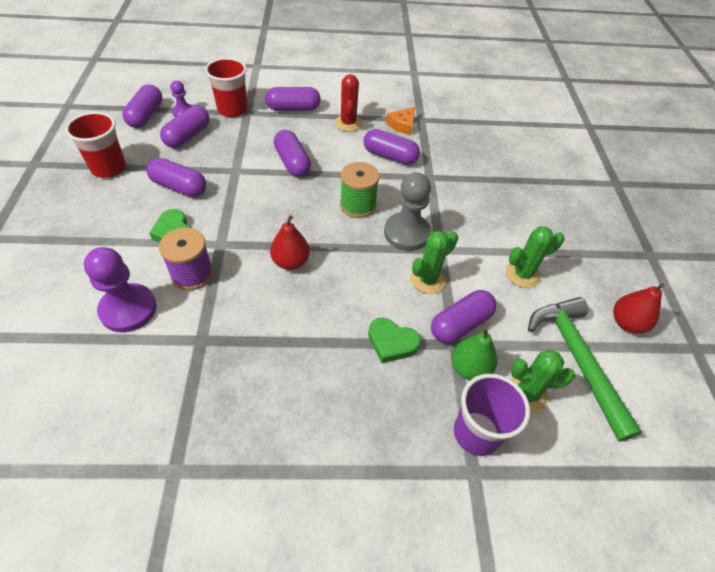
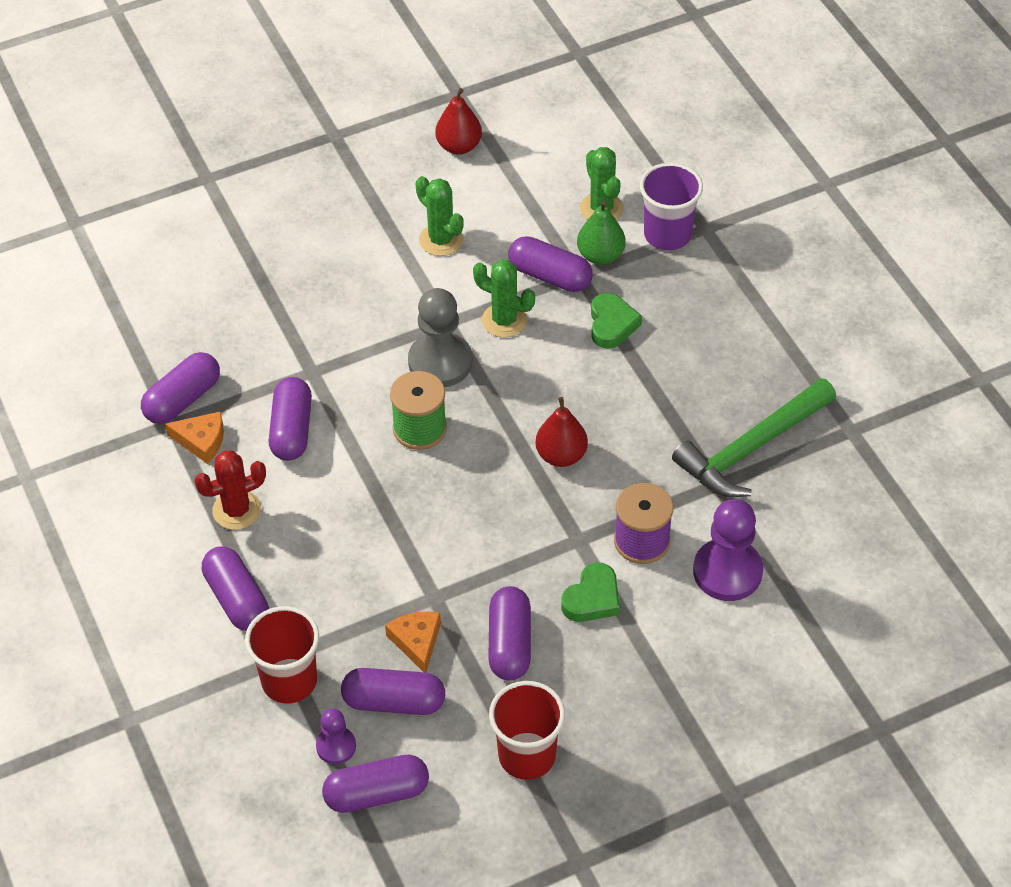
camera: 110 degrees left, 0 degrees up
purple capsule [274,130,311,177] -> purple capsule moved to [141,352,220,424]
green hammer [528,297,642,442] -> green hammer moved to [672,378,836,497]
none -> orange cheese [385,612,441,672]

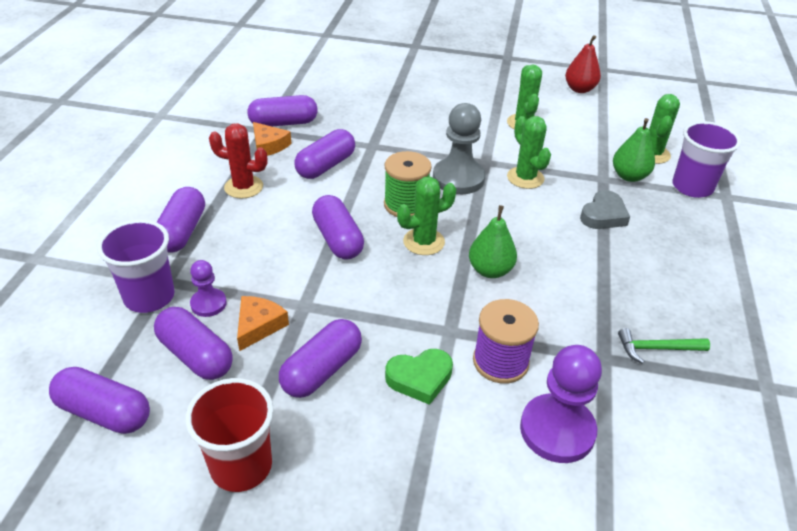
camera: 35 degrees right, 10 degrees down
red cup [245,606,319,704] -> purple cup [97,220,175,313]
purple pawn [316,708,356,764] -> purple pawn moved to [190,260,227,317]
purple capsule [508,236,593,292] -> purple capsule moved to [312,195,364,260]
red pear [535,397,588,467] -> green pear [469,205,517,278]
green heart [591,293,642,349] -> grey heart [580,190,630,229]
green hammer [672,378,836,497] -> green hammer [618,328,710,364], size x0.48
none -> green cactus [397,177,456,255]

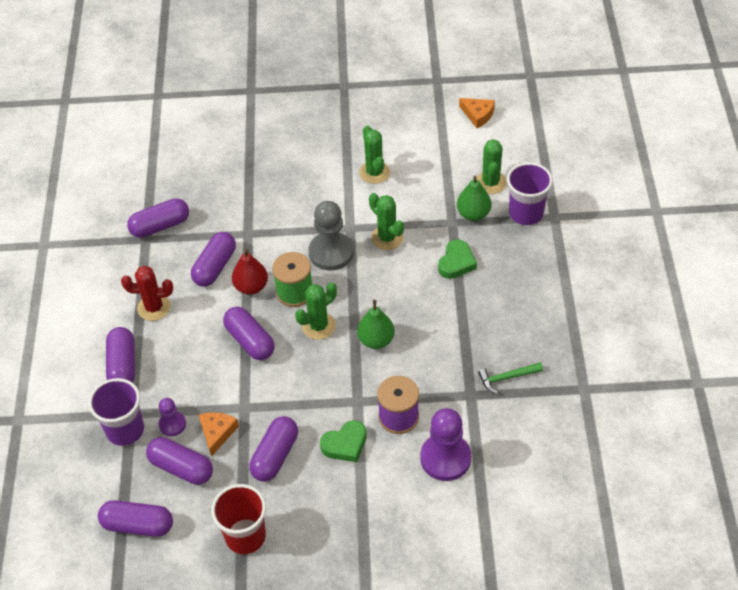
camera: 10 degrees left, 10 degrees up
orange cheese [253,122,292,156] -> orange cheese moved to [459,98,495,128]
red pear [565,35,601,93] -> red pear moved to [232,249,268,295]
grey heart [580,190,630,229] -> green heart [438,239,477,279]

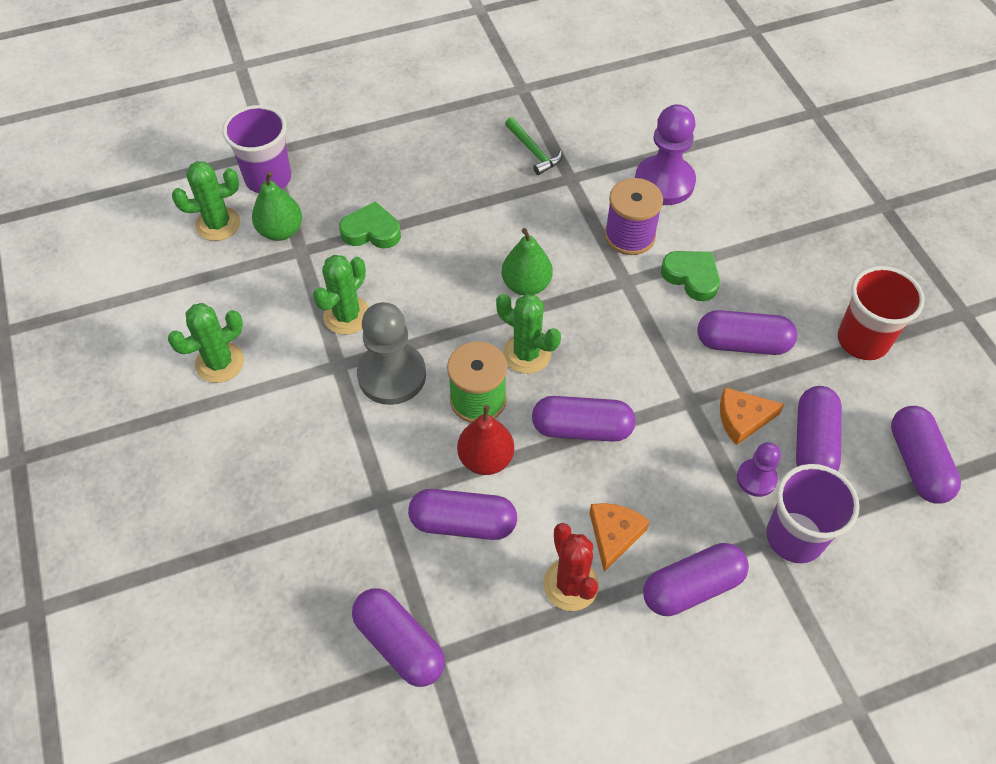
camera: 110 degrees left, 5 degrees up
purple capsule [223,307,275,360] -> purple capsule turned 60 degrees clockwise [532,396,636,442]
orange cheese [459,98,495,128] -> orange cheese moved to [590,503,650,572]

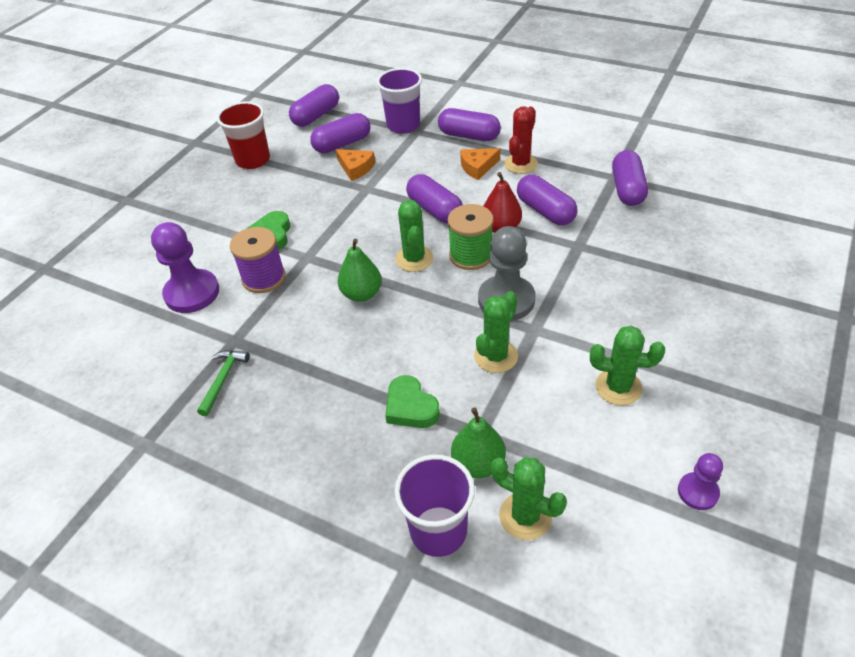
camera: 130 degrees left, 10 degrees down
green cactus [313,255,369,335] -> green cactus turned 45 degrees counterclockwise [474,291,518,373]
purple capsule [698,310,797,355] -> none
purple pawn [737,442,781,497] -> purple pawn moved to [678,453,723,510]

